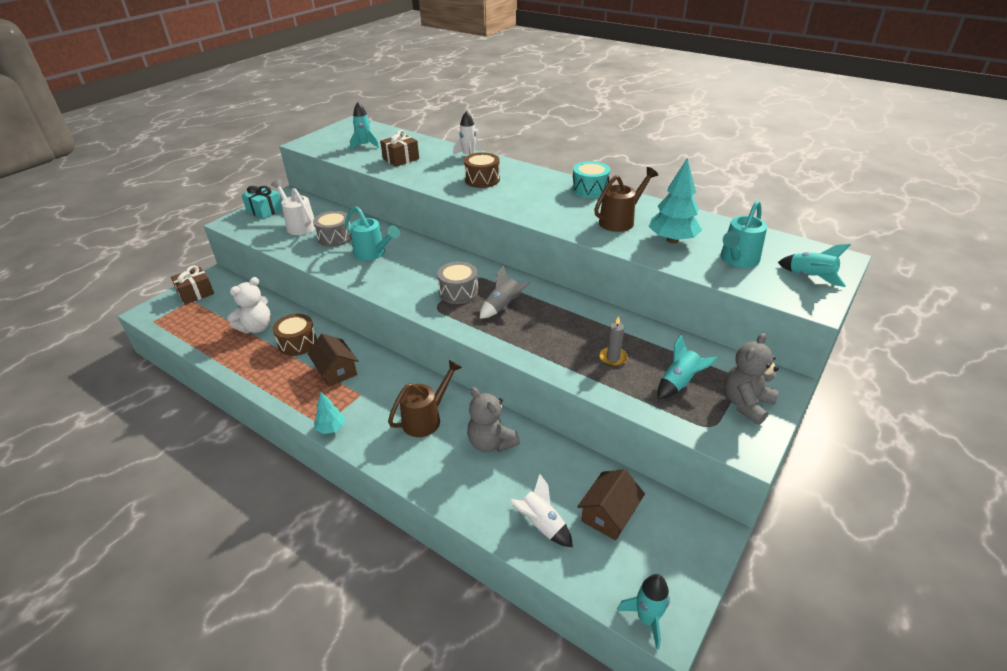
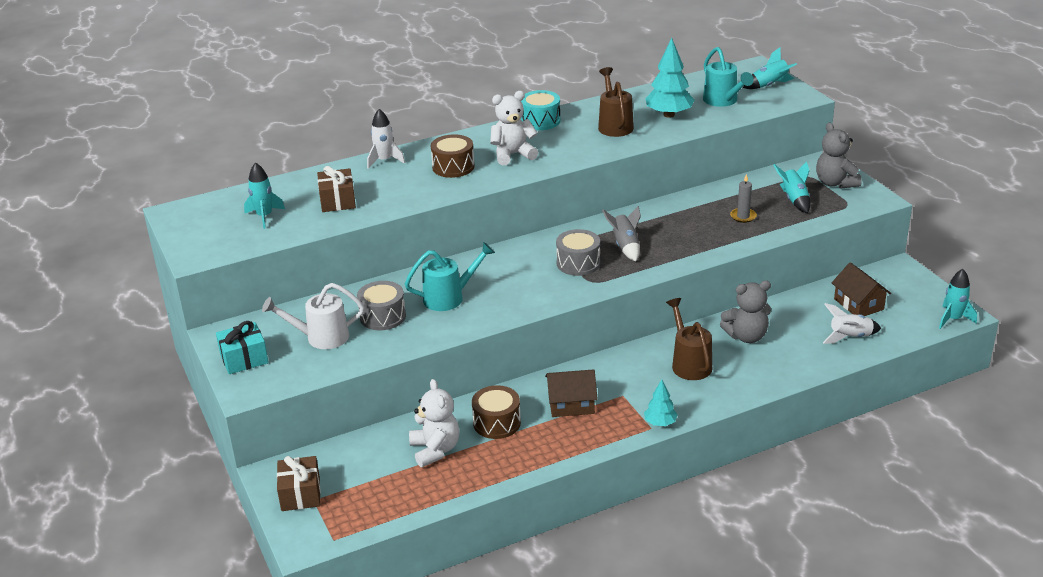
camera: 60 degrees left, 5 degrees down
none -> white teddy bear [490,91,538,165]

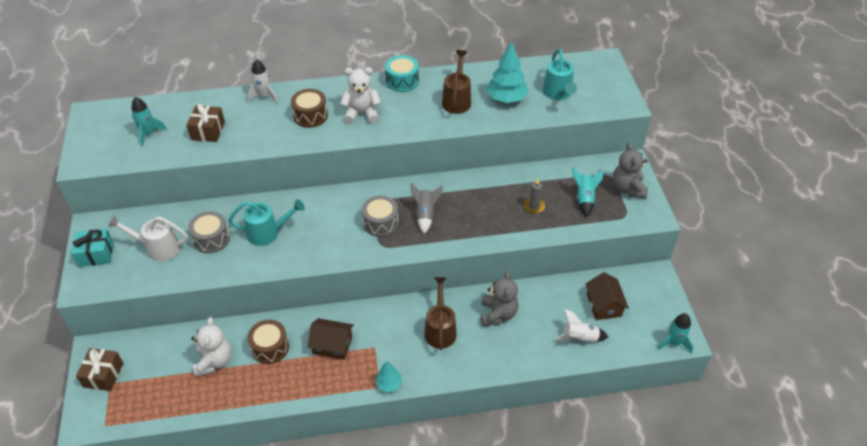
camera: 15 degrees right, 15 degrees up
grey teddy bear [720,280,771,343] -> grey teddy bear turned 90 degrees counterclockwise [481,271,518,327]
turquoise rocket [743,48,797,89] -> none

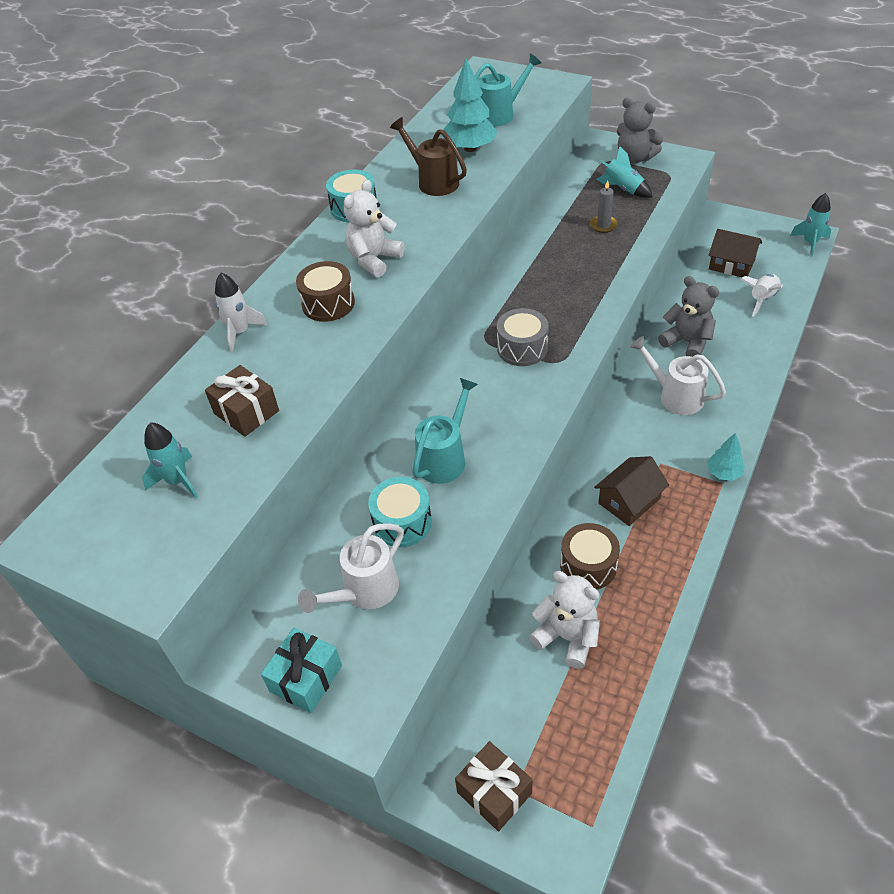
camera: 50 degrees left, 0 degrees up
grey drum [188,211,230,253] -> turquoise drum [368,477,432,547]
grey rocket [411,183,443,234] -> none
brown watering can [424,277,457,350] -> white watering can [630,336,726,415]
turquoise watering can [543,49,577,100] -> turquoise watering can turned 60 degrees counterclockwise [475,53,541,127]

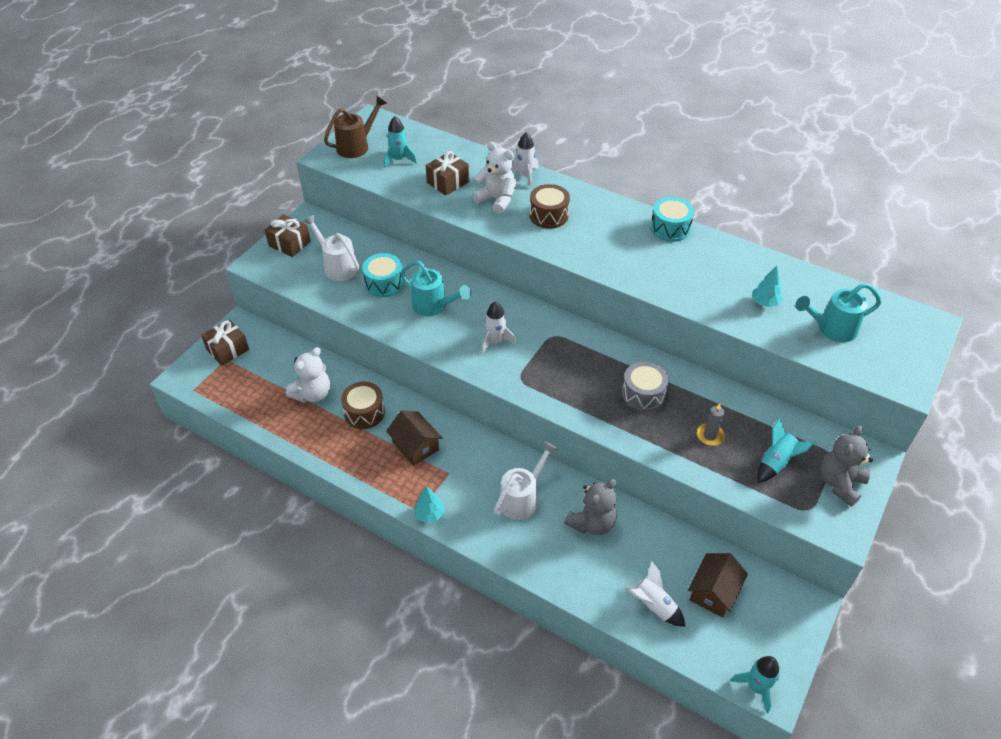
camera: 90 degrees right, 0 degrees up
turquoise gift [261,627,342,713] -> brown gift [265,214,311,257]
white teddy bear [344,180,405,277] -> white teddy bear moved to [472,142,516,214]
brown watering can [390,117,467,196] -> brown watering can moved to [324,96,387,158]
turquoise tree [443,58,498,152] -> turquoise tree [752,266,783,307], size x0.56
turquoise watering can [475,53,541,127] -> turquoise watering can turned 105 degrees clockwise [796,283,881,342]
grey drum [497,308,549,366] -> grey drum moved to [622,361,669,412]
none -> white rocket [481,301,517,354]

